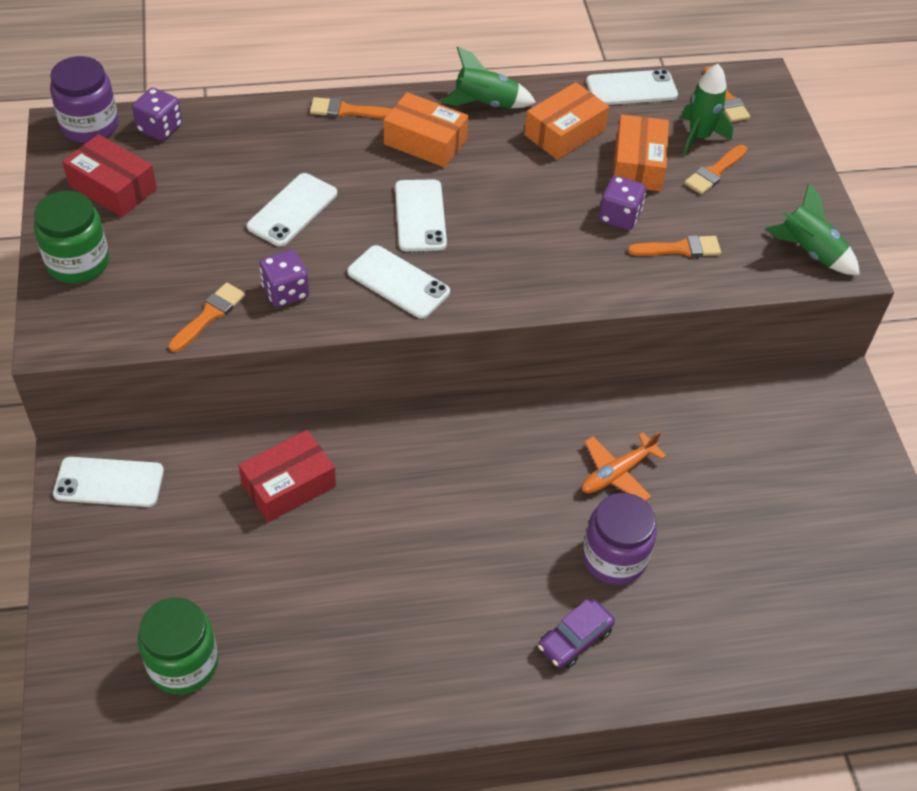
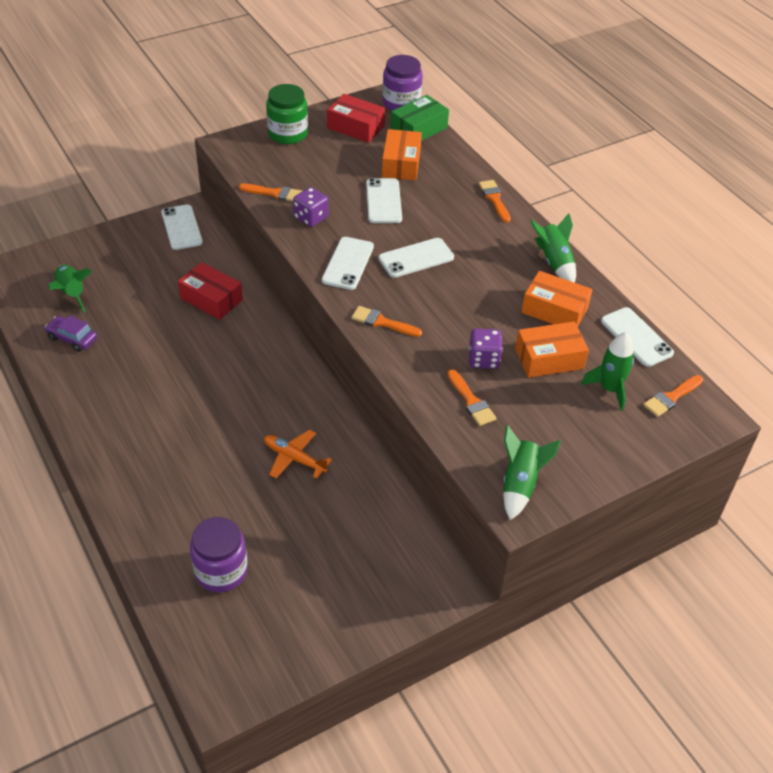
camera: 70 degrees right, 5 degrees down
red box [62,134,157,217] -> red box turned 75 degrees counterclockwise [327,94,385,143]
purple dice [132,88,182,141] -> green box [390,95,449,141]
green jar [138,597,218,694] -> green rocket [49,265,92,313]
white phone [247,173,337,247] -> white phone turned 75 degrees clockwise [366,178,402,223]
orange box [384,92,469,168] -> orange box moved to [382,129,422,180]
purple car [538,599,615,669] -> purple car moved to [45,315,97,352]
purple jar [583,493,657,585] -> purple jar moved to [190,517,248,592]
orange brush [684,145,747,194] -> orange brush moved to [351,306,422,337]

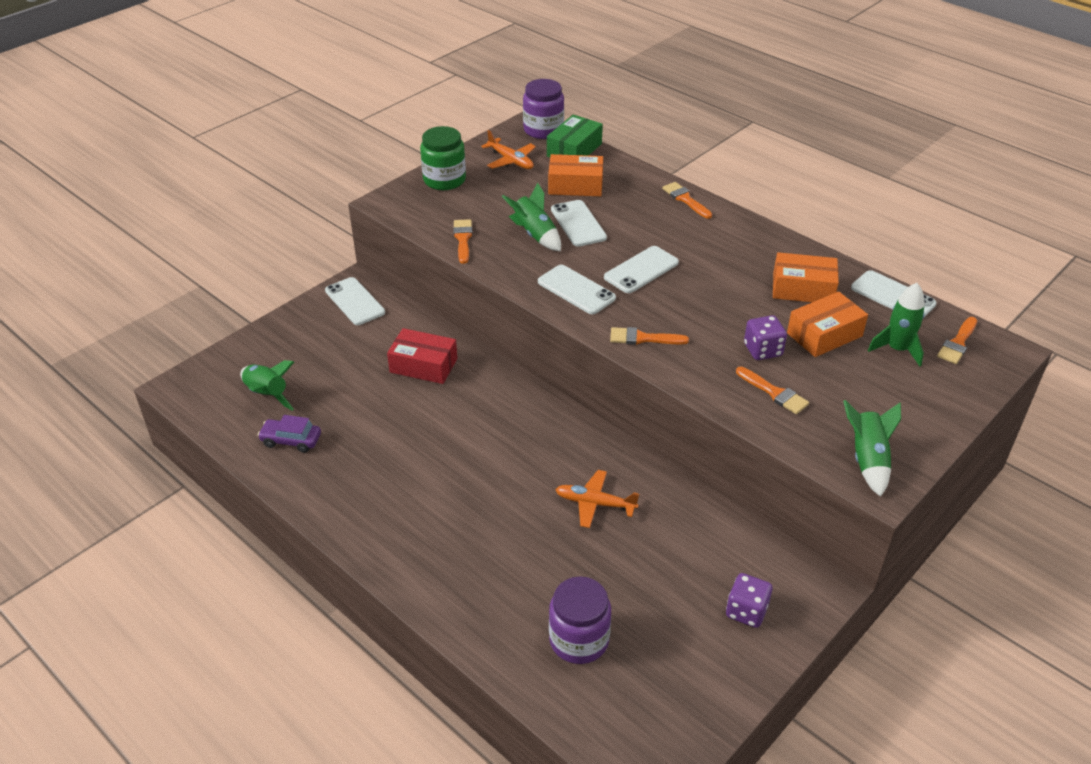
camera: 15 degrees left, 5 degrees down
orange brush [239,183,302,201] -> orange brush turned 90 degrees counterclockwise [453,219,473,264]
purple dice [293,187,328,227] -> purple dice moved to [726,573,773,628]
white phone [322,237,374,290] -> white phone turned 45 degrees counterclockwise [538,265,616,314]
red box [327,94,385,143] -> orange plane [481,130,536,169]
orange box [382,129,422,180] -> orange box turned 75 degrees counterclockwise [548,154,603,196]
green rocket [530,213,576,283] -> green rocket moved to [502,183,561,251]

